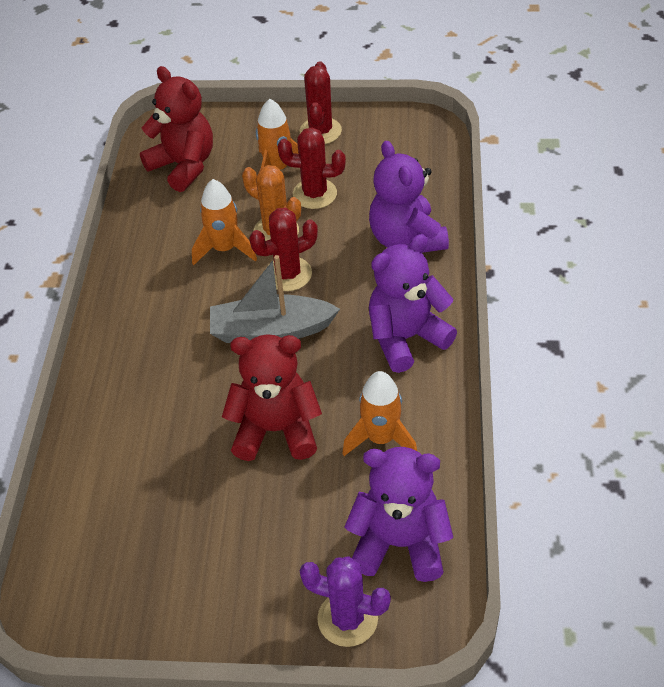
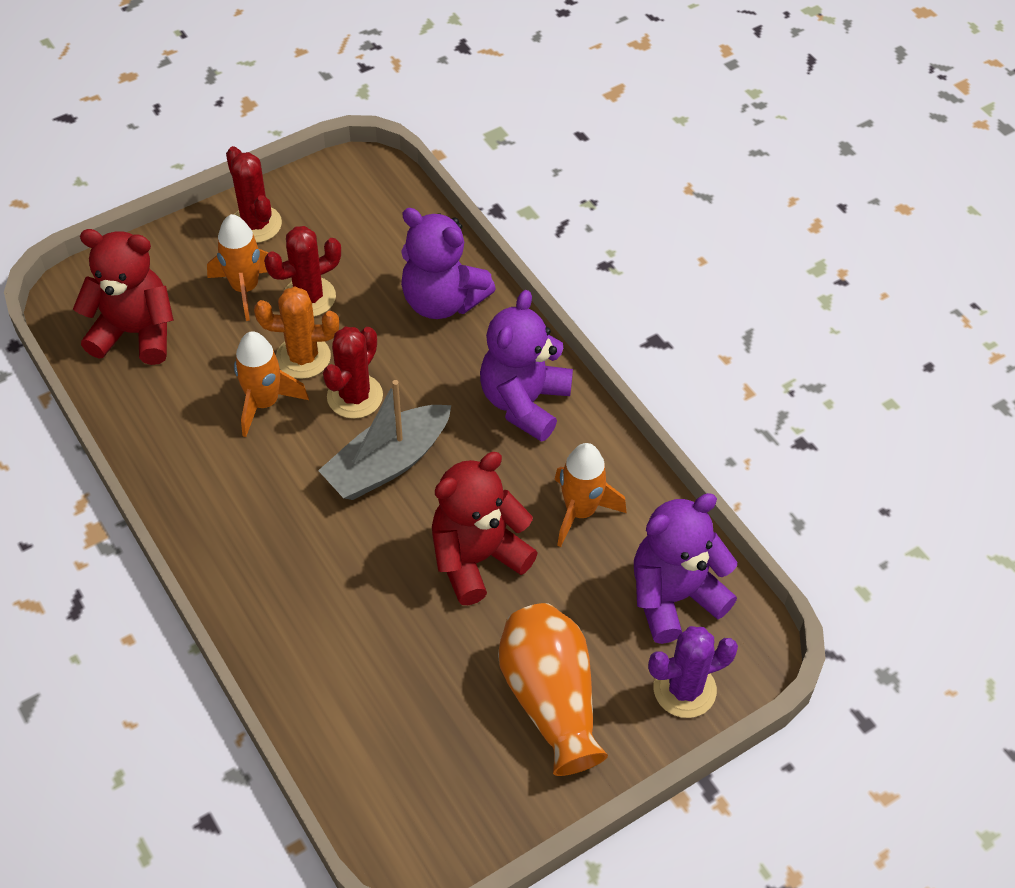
camera: 40 degrees left, 5 degrees up
none -> orange vase [498,603,608,776]

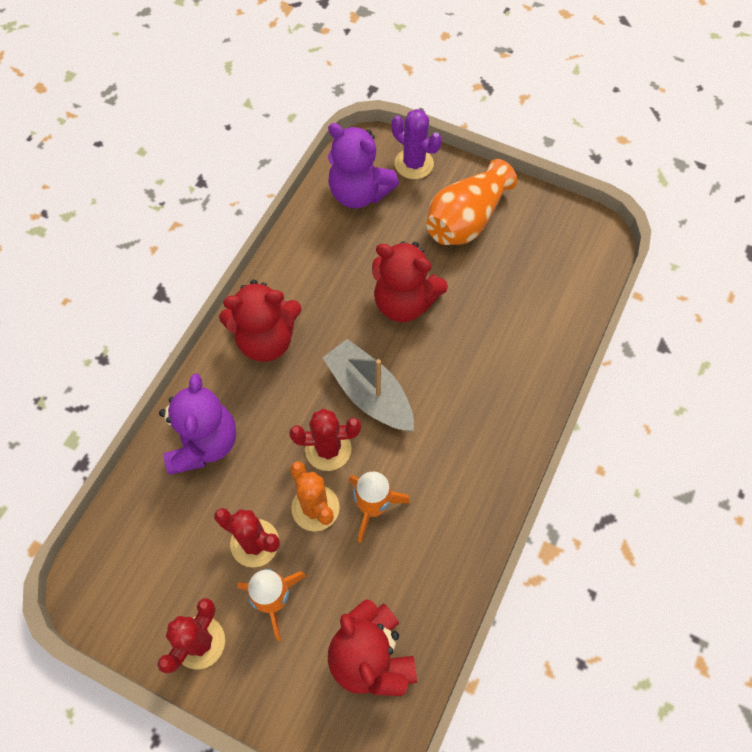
camera: 120 degrees left, 10 degrees up
grey boat [318,380,451,500] -> grey boat turned 150 degrees counterclockwise [323,339,414,431]
purple teddy bear [480,290,573,442] -> red teddy bear [219,280,302,362]
orange rocket [554,443,627,547] -> none

